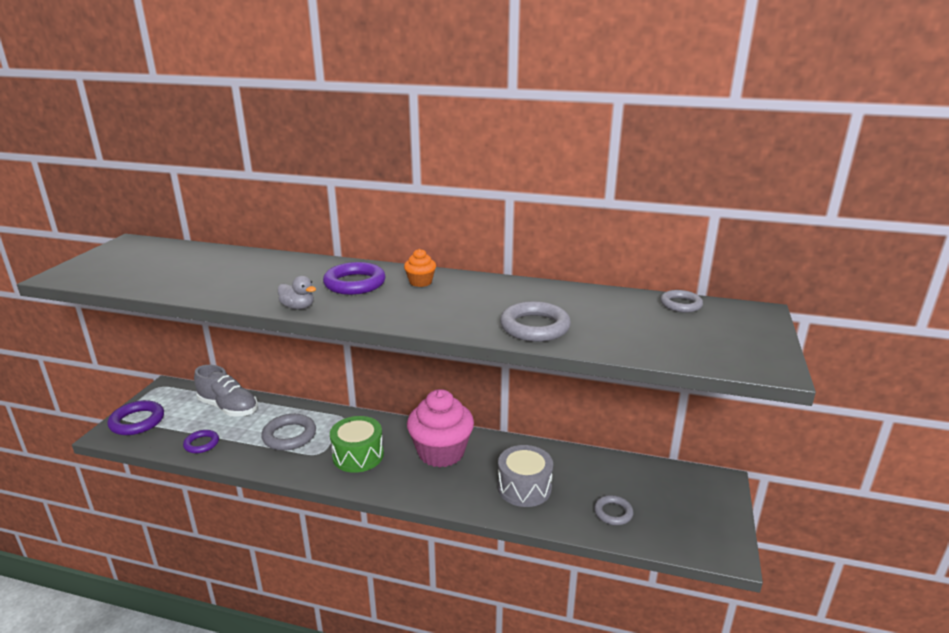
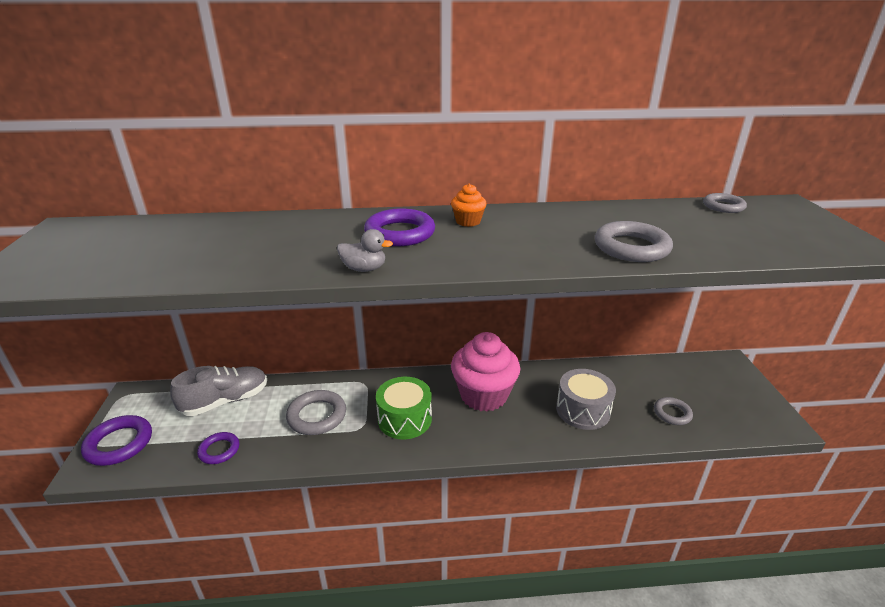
camera: 20 degrees left, 5 degrees up
grey shoe [194,365,258,417] -> grey shoe turned 45 degrees counterclockwise [170,366,267,416]

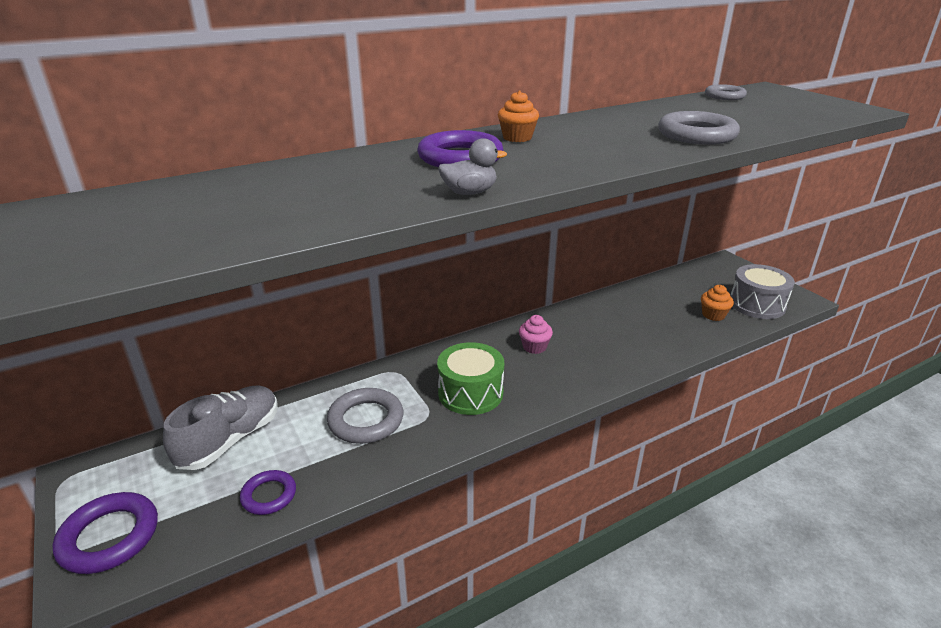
camera: 25 degrees left, 0 degrees up
pink cupcake [451,332,520,411] -> pink cupcake [519,315,553,354], size x0.44
grey drum [556,369,616,430] -> grey drum moved to [730,264,795,319]
grey ring [654,397,693,425] -> orange cupcake [701,285,734,321]

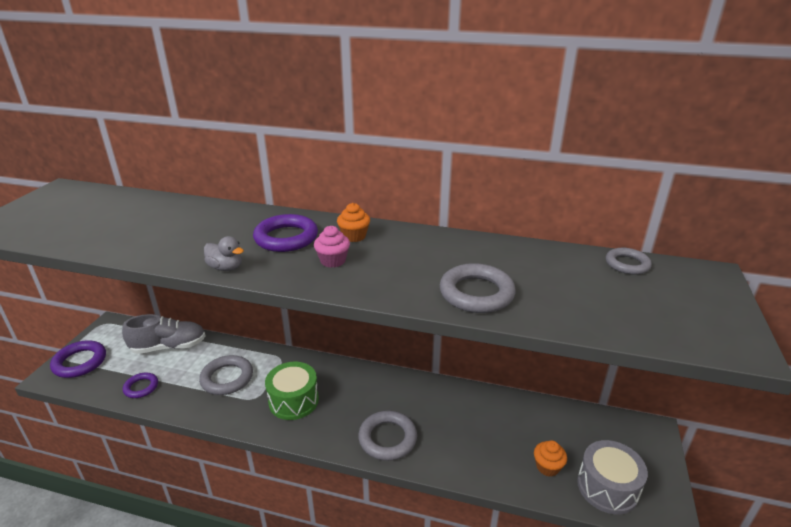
camera: 45 degrees right, 0 degrees up
pink cupcake [519,315,553,354] -> pink cupcake moved to [314,226,350,268]
none -> grey ring [358,411,417,461]

